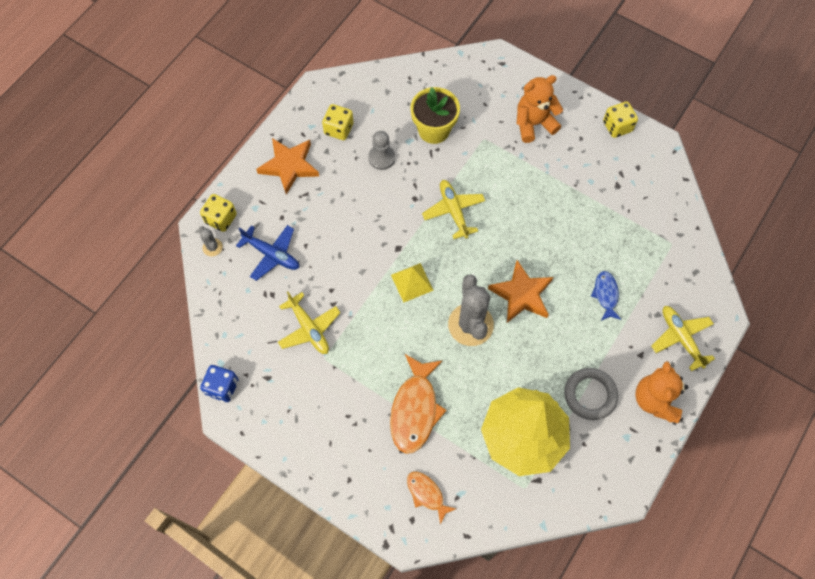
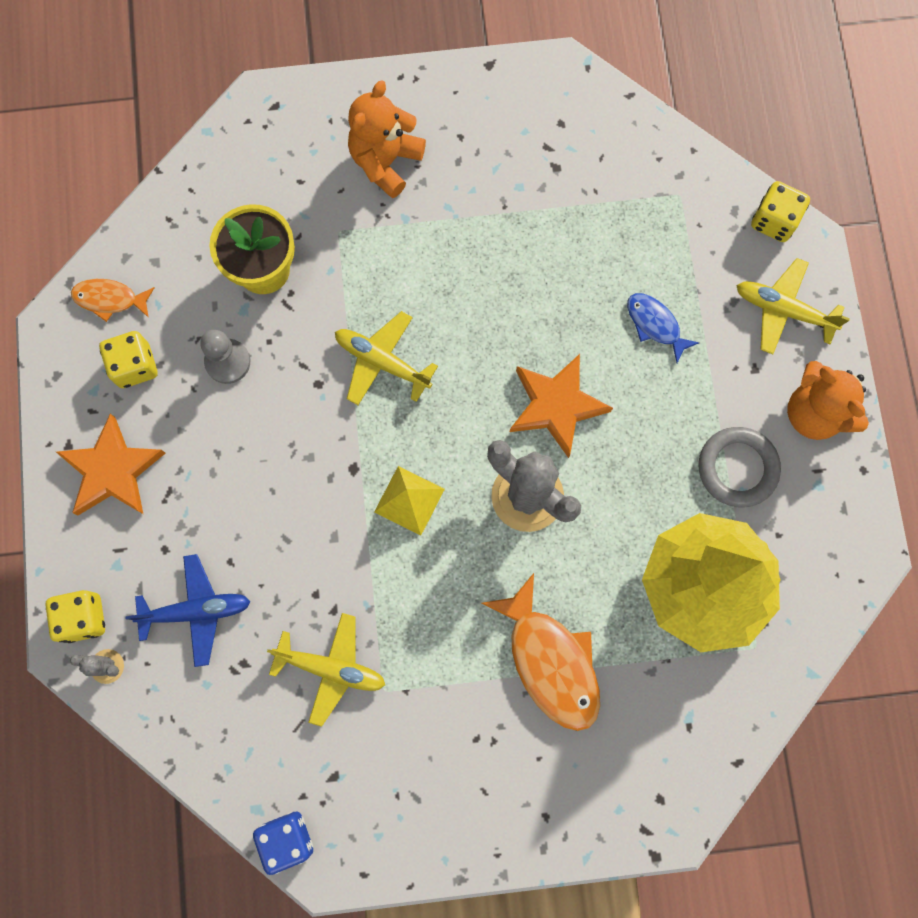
camera: 40 degrees left, 10 degrees up
orange fish [407,472,456,524] -> orange fish moved to [71,279,154,322]
yellow dice [603,102,638,138] -> yellow dice moved to [751,181,810,242]

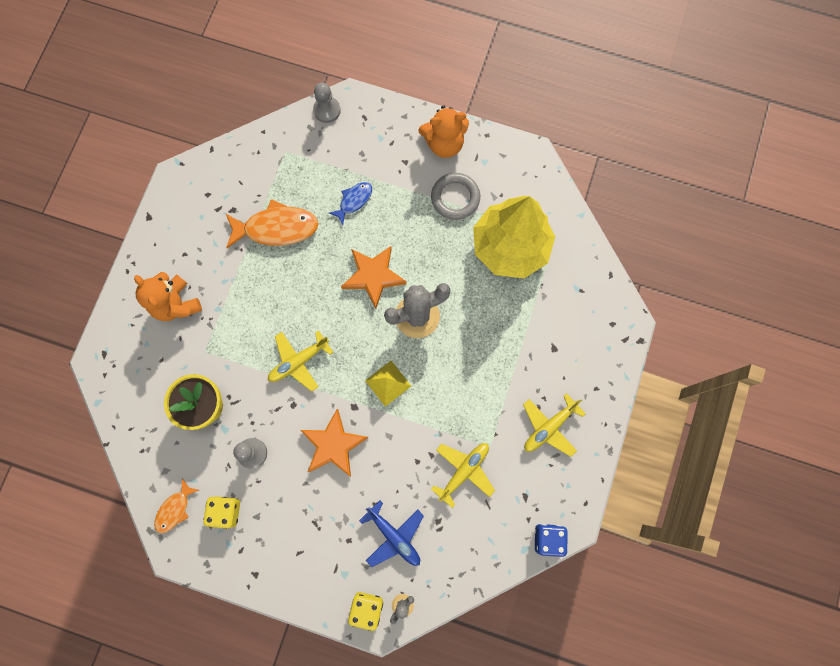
camera: 65 degrees left, 0 degrees up
orange star [56,414,166,515] -> orange star moved to [301,409,369,476]
blue plane [125,554,251,667] -> blue plane turned 120 degrees clockwise [359,501,424,567]
orange fish [482,573,600,731] -> orange fish moved to [226,199,319,248]
blue fish [627,293,699,363] -> blue fish turned 150 degrees clockwise [329,182,372,225]
yellow plane [736,258,850,355] -> yellow plane moved to [523,393,586,457]
yellow dice [751,181,810,242] -> grey pawn [313,83,341,123]

